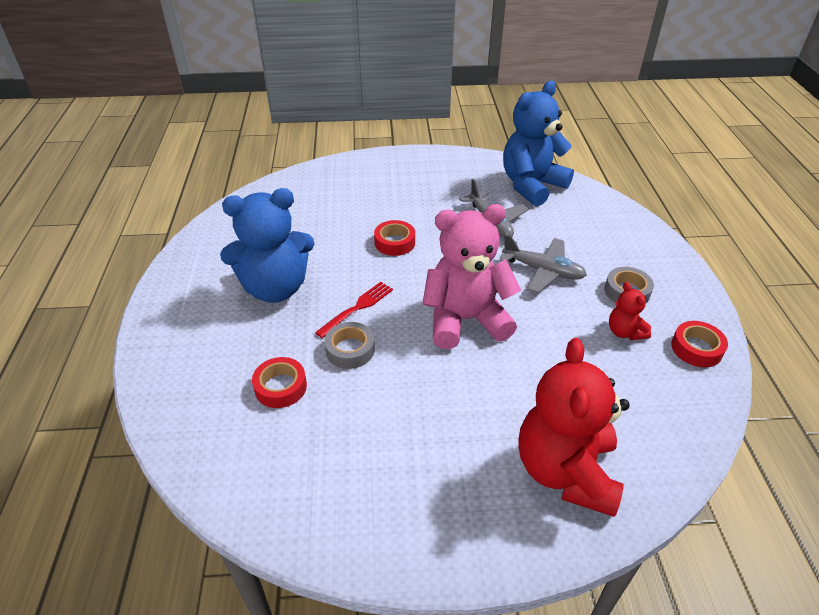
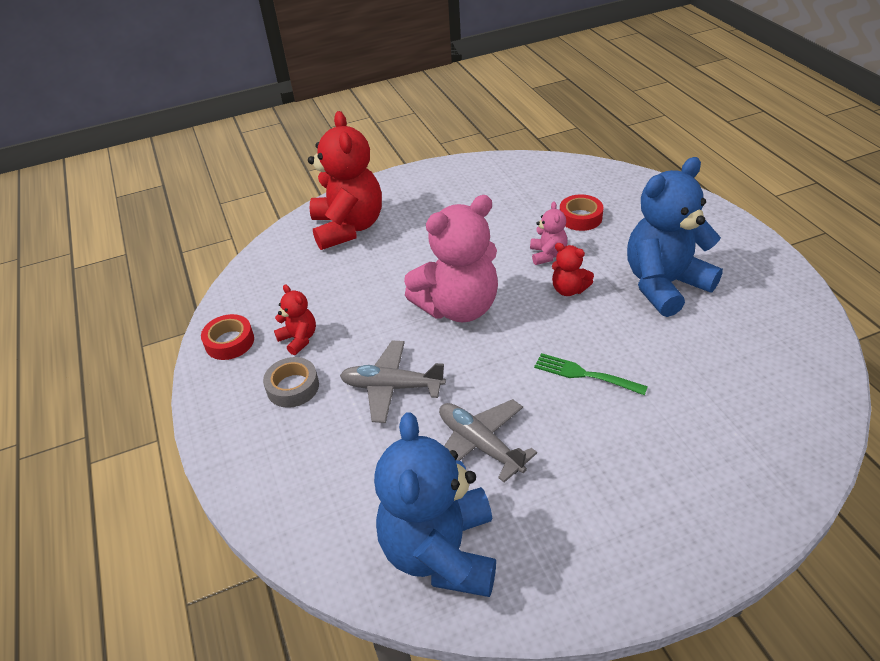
camera: 165 degrees right, 0 degrees up
red fork [315,282,393,338] -> red teddy bear [552,243,594,296]
grey tape [324,322,375,369] -> pink teddy bear [530,202,568,265]
red tape [374,220,415,256] -> green fork [534,353,648,396]
blue teddy bear [503,81,574,206] -> blue teddy bear turned 150 degrees clockwise [374,412,496,597]

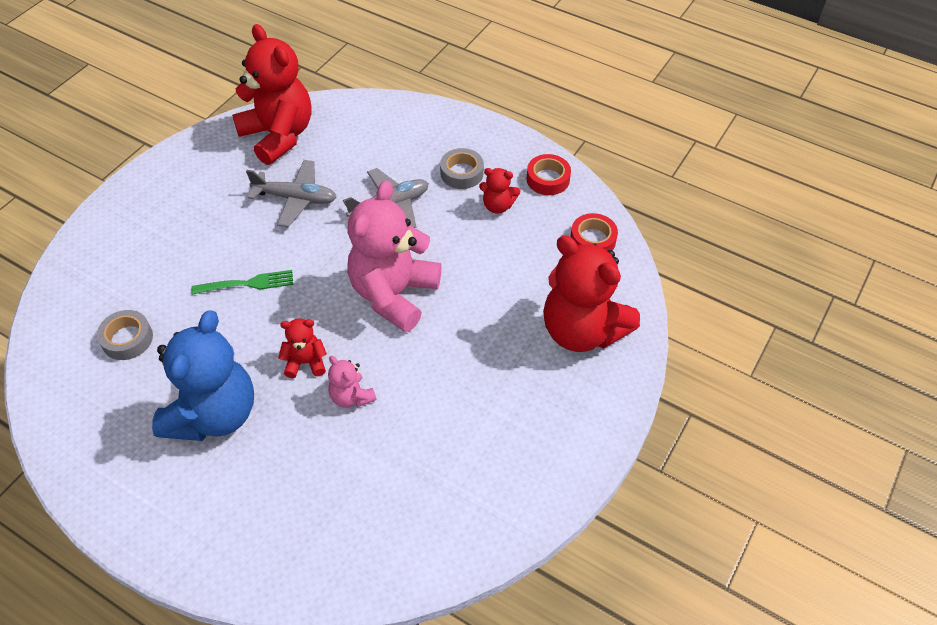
camera: 140 degrees right, 10 degrees up
blue teddy bear [374,412,496,597] -> red teddy bear [232,24,311,165]
red tape [560,194,603,231] -> red tape moved to [570,213,618,251]
none -> grey tape [97,310,153,360]

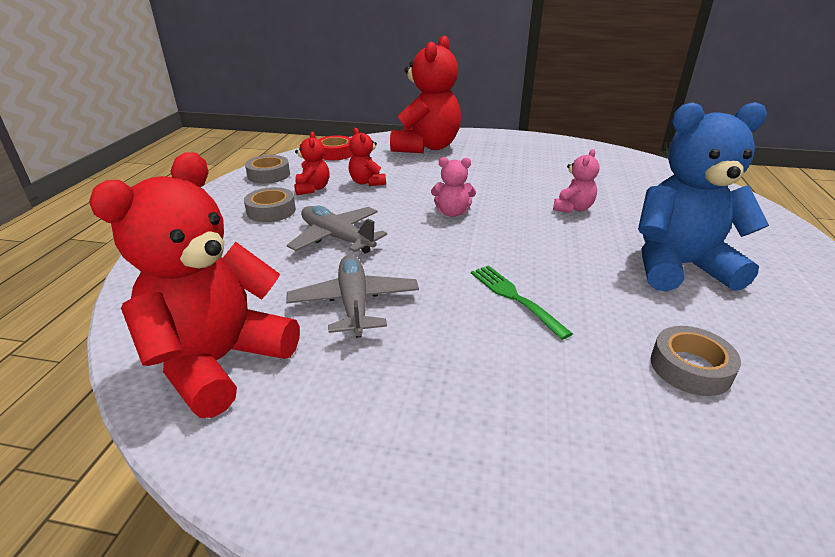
camera: 110 degrees left, 20 degrees down
red teddy bear [278,318,327,378] -> red teddy bear moved to [348,128,386,186]
pink teddy bear [347,181,441,332] -> pink teddy bear [431,157,476,217], size x0.46
red tape [526,154,571,195] -> grey tape [245,155,290,184]

